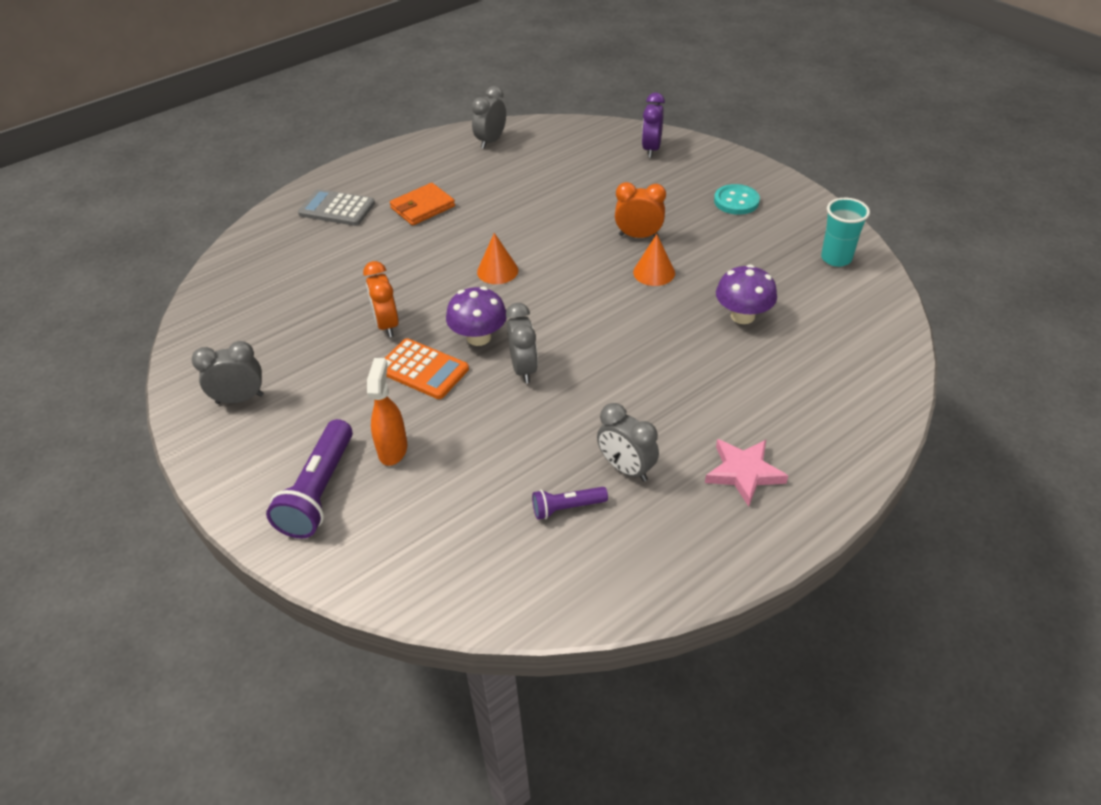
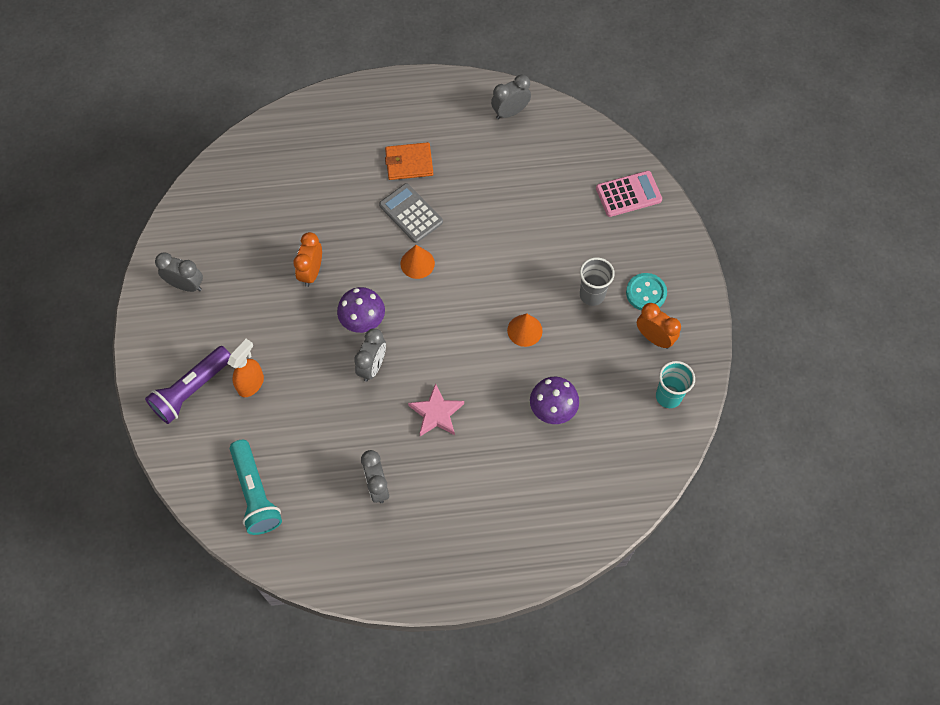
camera: 30 degrees right, 20 degrees up
grey calculator [298,189,375,226] -> grey calculator moved to [379,183,443,243]
orange calculator [385,338,469,399] -> none
purple flashlight [532,487,608,519] -> none
orange clock [615,182,666,238] -> orange clock moved to [637,303,681,349]
purple clock [642,92,665,158] -> pink calculator [596,171,662,217]
pink star [705,439,788,506] -> pink star moved to [408,383,464,436]
none -> turquoise flashlight [230,440,282,535]
none -> grey cup [580,257,615,306]

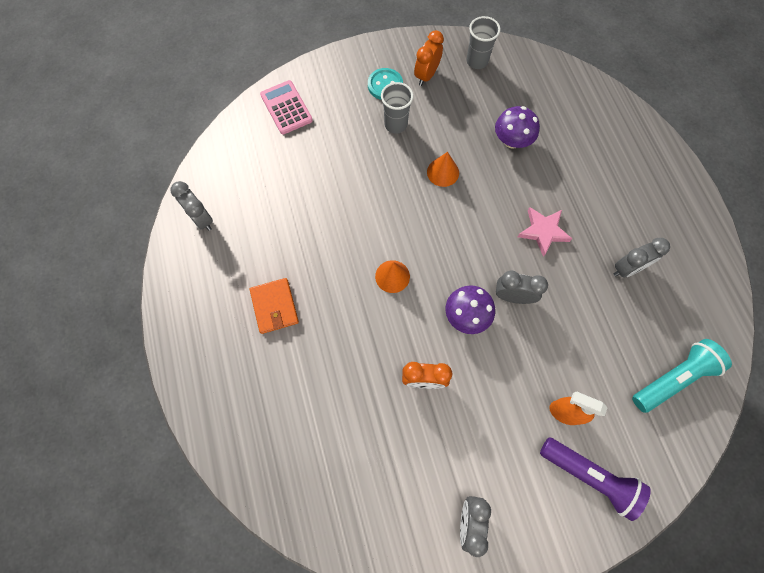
camera: 100 degrees left, 5 degrees up
grey calculator [379,183,443,243] -> none
turquoise cup [656,361,695,408] -> grey cup [466,16,501,69]

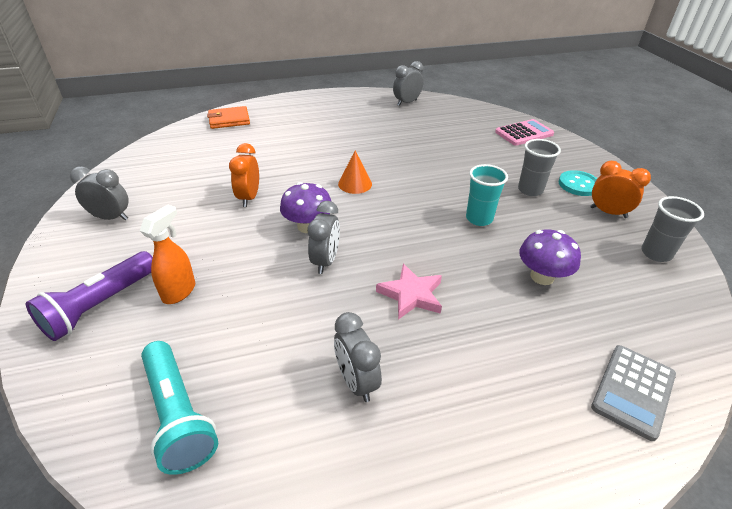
camera: 90 degrees right, 30 degrees down
orange wallet [250,278,299,334] -> orange wallet moved to [207,106,250,129]
orange cone [427,152,459,187] -> turquoise cup [466,164,508,226]
none -> grey calculator [591,345,676,441]

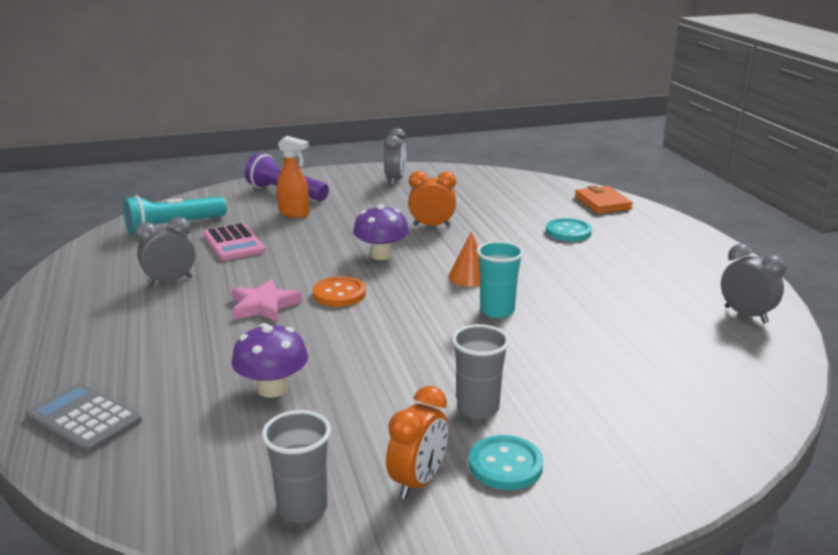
camera: 90 degrees right, 15 degrees down
grey clock [308,201,340,274] -> none
turquoise cup [466,164,508,226] -> turquoise cup moved to [476,241,524,318]
pink calculator [495,119,554,146] -> pink calculator moved to [203,223,265,261]
none -> orange button [313,276,366,307]
none -> turquoise button [546,218,592,241]

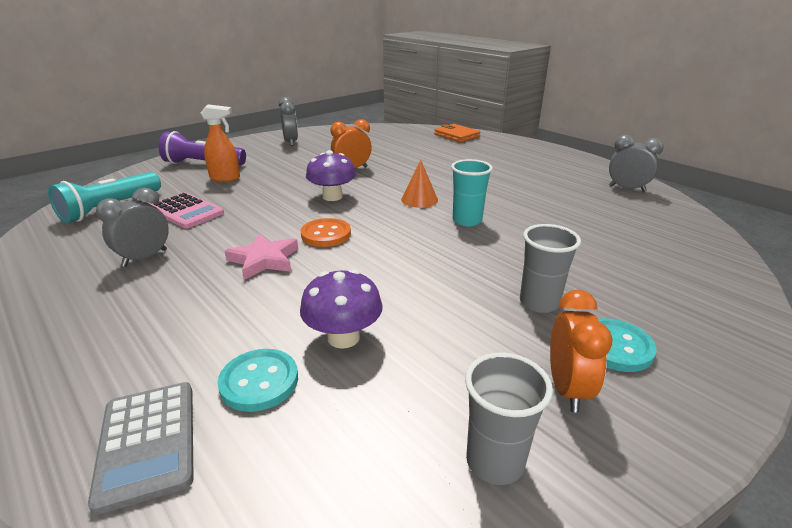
camera: 25 degrees left, 5 degrees up
grey calculator [25,383,142,454] -> grey calculator turned 120 degrees counterclockwise [88,382,194,515]
turquoise button [546,218,592,241] -> turquoise button moved to [218,349,298,412]

